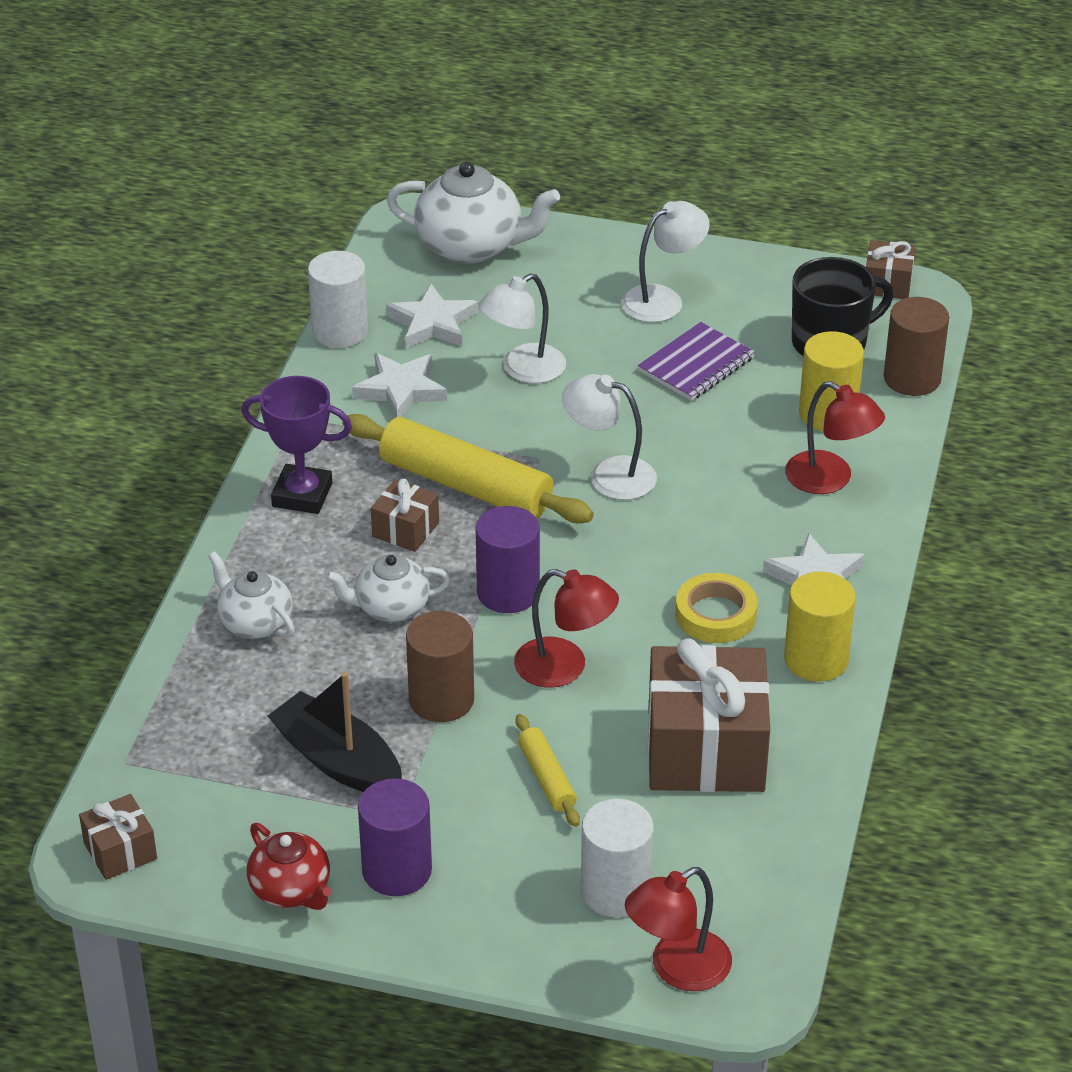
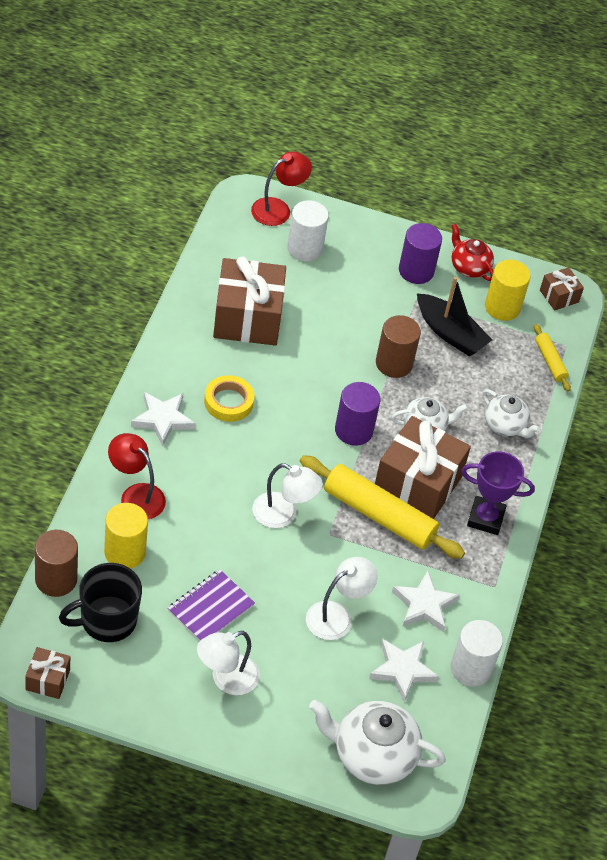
camera: 175 degrees right, 10 degrees up
brown gift [371,479,439,552] -> brown gift [375,416,471,519], size x2.10
red lamp [514,569,619,688] -> none
yellow rolling pin [516,714,580,827] -> yellow rolling pin moved to [534,324,571,392]
yellow cylinder [784,572,856,682] -> yellow cylinder moved to [485,260,531,321]

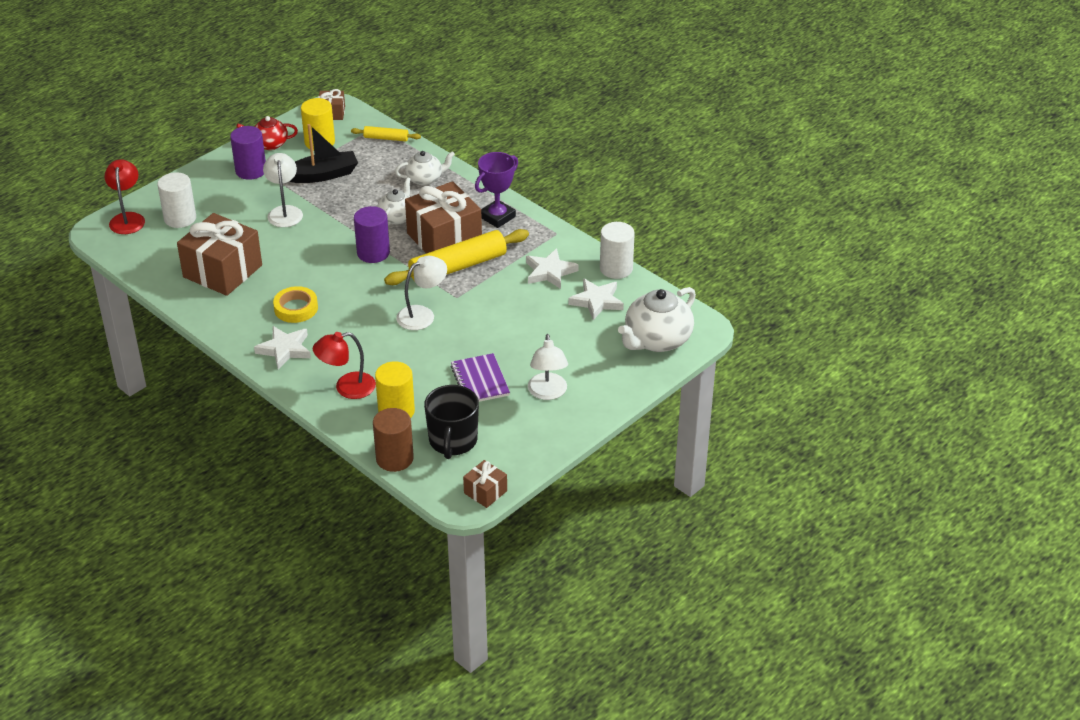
camera: 55 degrees left, 10 degrees down
white lamp [306,557,378,640] -> white lamp moved to [263,153,303,227]
brown cylinder [376,315,421,378] -> none

